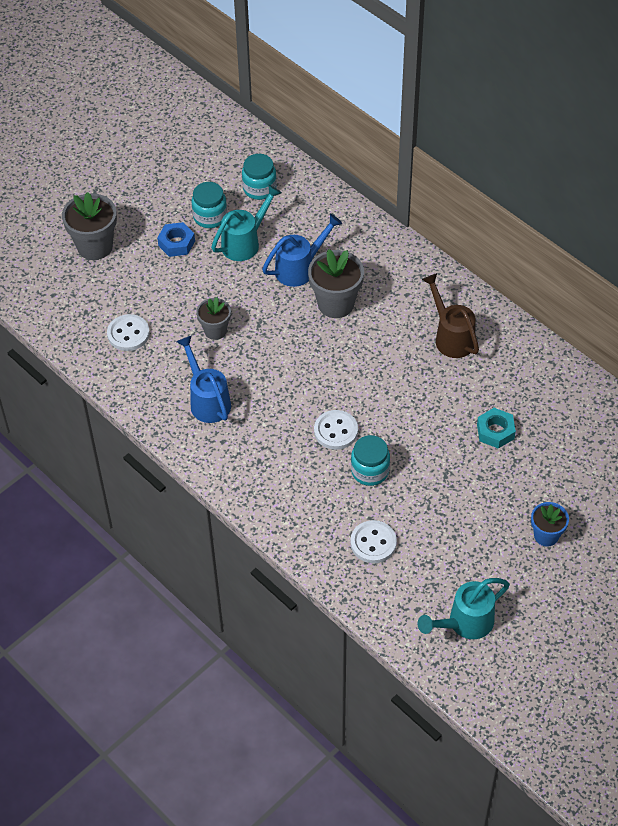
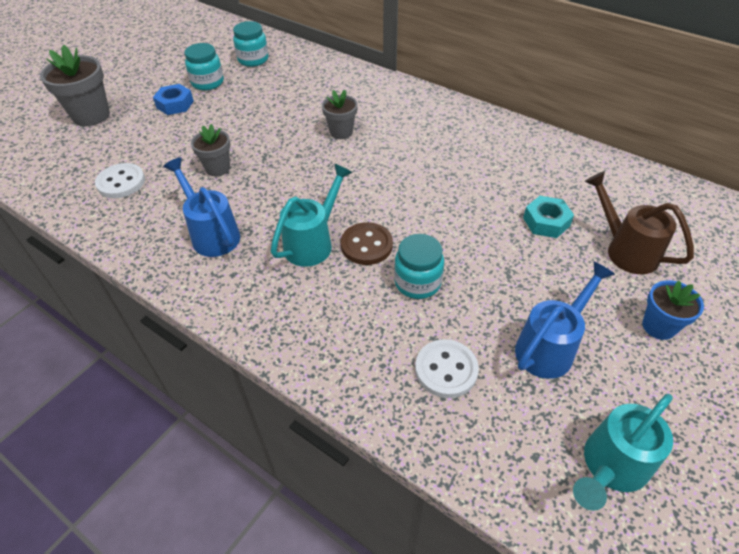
camera: 10 degrees left, 5 degrees down
turquoise watering can [211,185,282,261] -> turquoise watering can moved to [271,164,353,267]
blue watering can [262,214,343,287] -> blue watering can moved to [515,261,615,379]
grey flower pot [308,249,364,318] -> grey flower pot [322,90,358,139], size x0.61
white button [314,410,358,450] -> brown button [341,222,393,265]
brown watering can [422,273,479,358] -> brown watering can moved to [585,171,694,274]

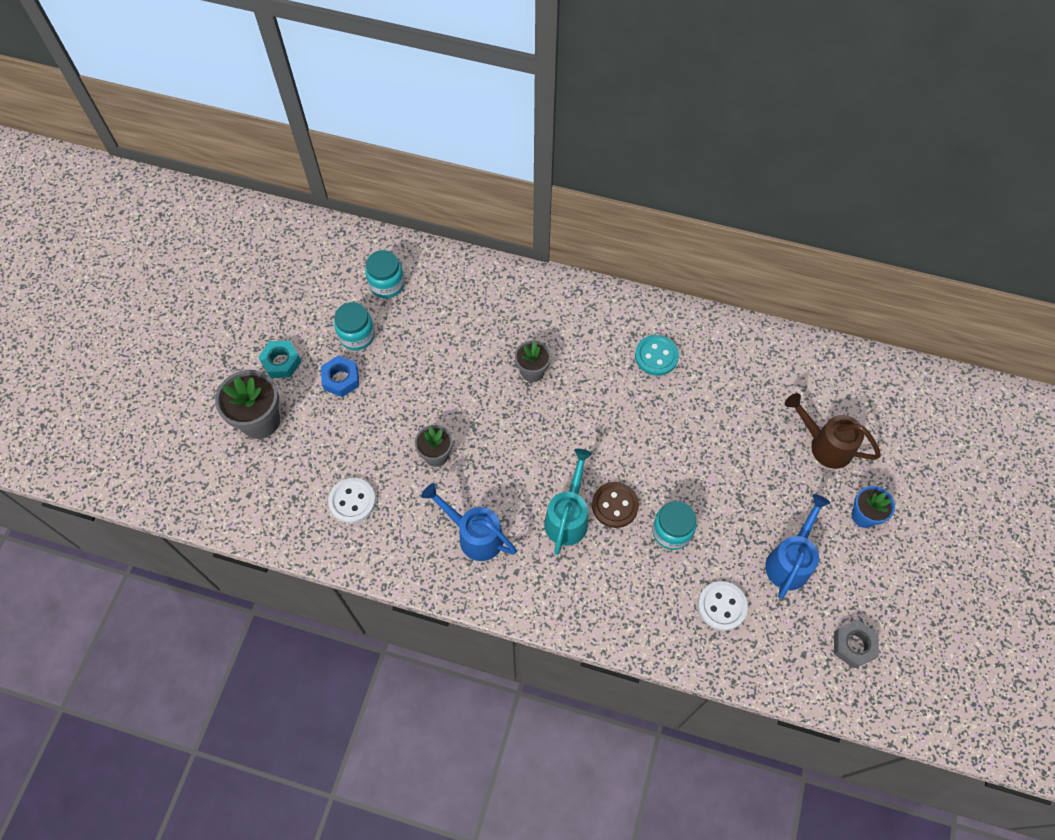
camera: 20 degrees left, 15 degrees up
turquoise nut [523,196,574,238] -> turquoise nut moved to [258,340,301,378]
turquoise watering can [573,394,673,511] -> grey nut [834,620,879,668]
none -> turquoise button [635,335,679,376]

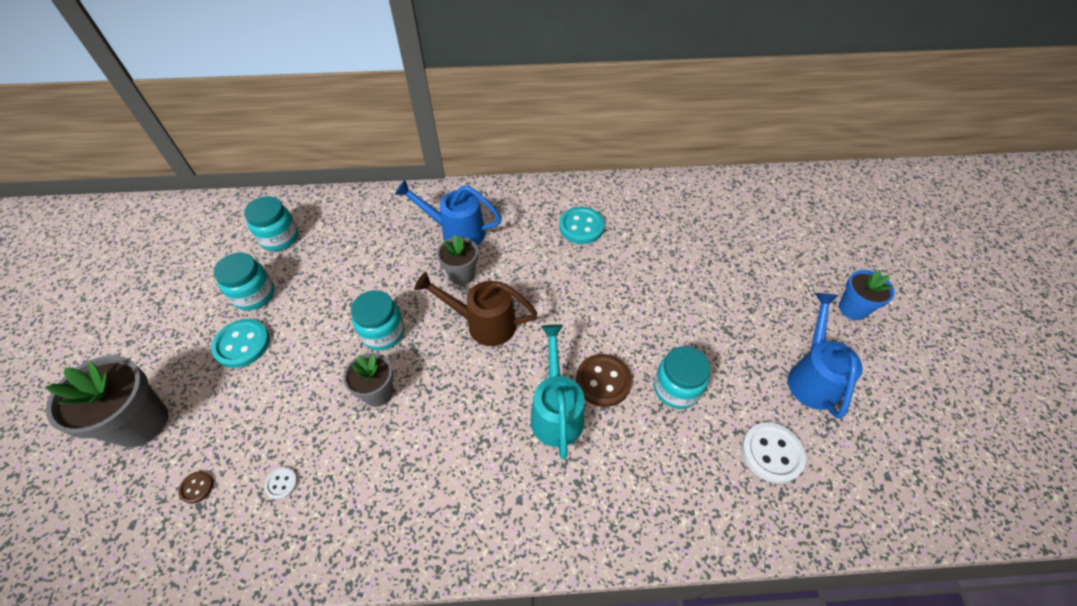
camera: 20 degrees left, 10 degrees down
turquoise nut [258,340,301,378] -> none
blue nut [321,356,359,397] -> turquoise button [211,319,270,368]
white button [328,478,376,523] -> white button [264,467,298,499], size x0.50
blue watering can [421,483,517,561] -> blue watering can moved to [395,180,502,245]
brown watering can [785,393,881,469] -> brown watering can moved to [414,272,537,346]
grey nut [834,620,879,668] -> none
none -> brown button [178,471,213,504]
none -> turquoise jar [351,290,405,350]

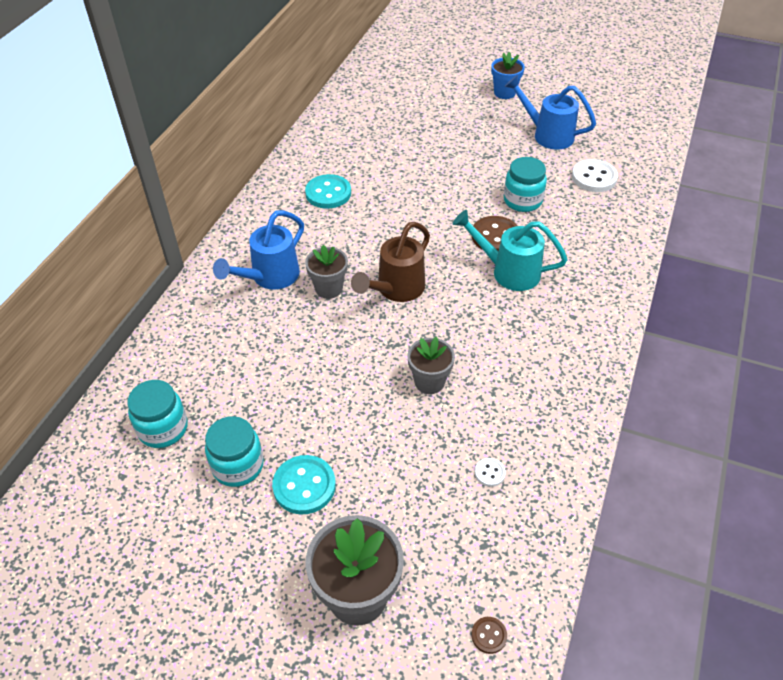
camera: 65 degrees left, 5 degrees down
brown button [178,471,213,504] -> brown button moved to [472,617,507,654]
turquoise jar [351,290,405,350] -> none

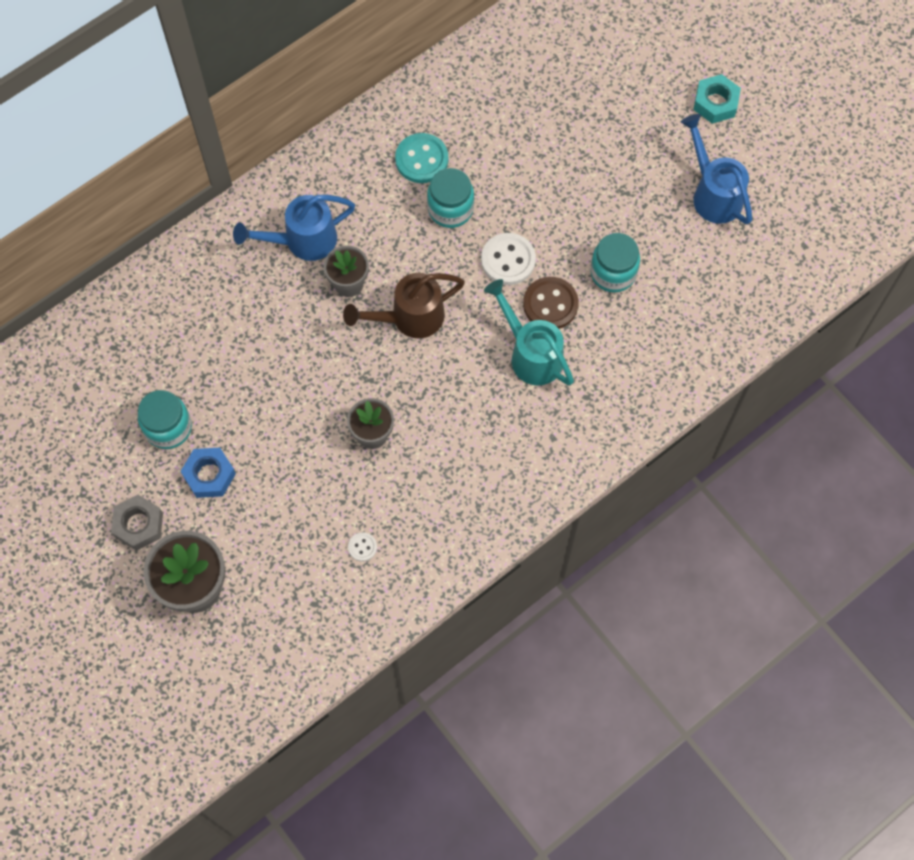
camera: 30 degrees right, 20 degrees up
turquoise jar [127,380,188,448] -> turquoise jar moved to [427,168,474,228]
turquoise button [272,455,336,515] -> blue nut [180,448,236,498]
brown button [472,617,507,654] -> none
blue flower pot [491,52,525,99] -> turquoise nut [693,74,741,124]
white button [572,159,618,192] -> white button moved to [481,233,536,285]
none -> grey nut [111,495,163,551]

